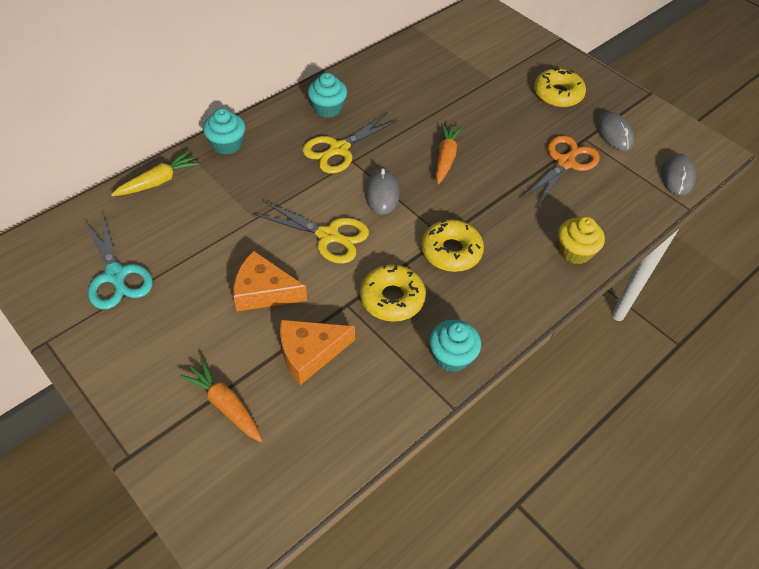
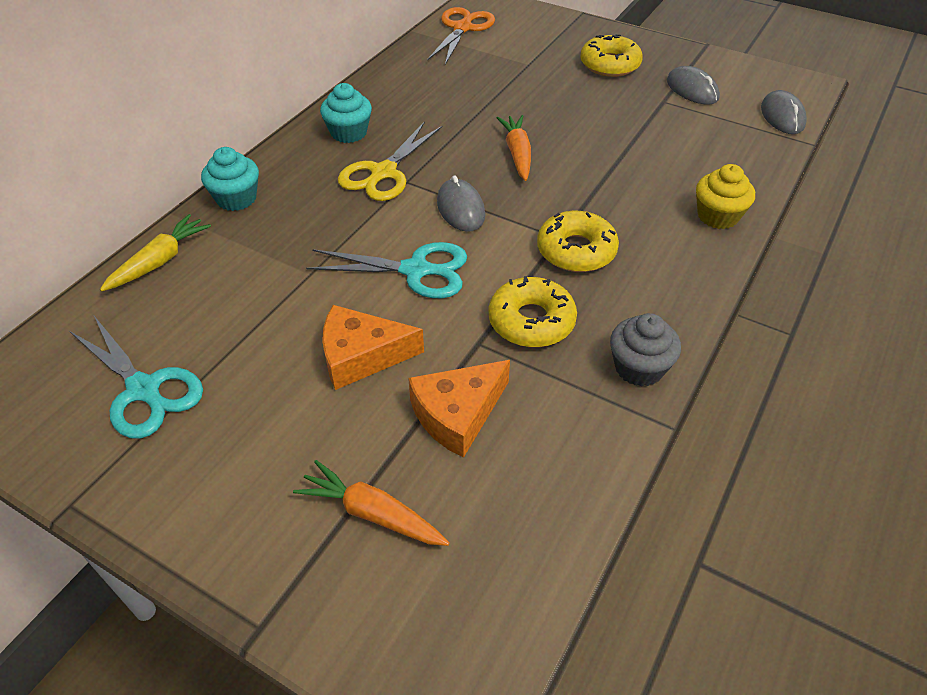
camera: 15 degrees left, 5 degrees down
yellow scissors [253,200,369,264] -> turquoise scissors [306,242,467,298]
turquoise cupcake [429,320,481,372] -> grey cupcake [610,313,681,387]
orange scissors [522,135,600,208] -> orange scissors moved to [427,7,495,65]

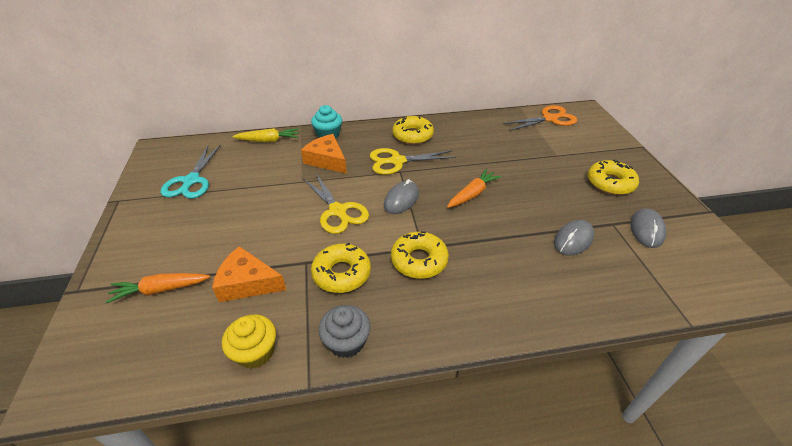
camera: 50 degrees right, 5 degrees down
orange carrot [293,460,450,546] -> orange carrot turned 90 degrees counterclockwise [106,273,210,303]
turquoise scissors [306,242,467,298] -> yellow scissors [303,173,369,234]
turquoise cupcake [320,83,372,143] -> yellow donut [392,116,434,144]
orange cheese [322,305,424,390] -> orange cheese moved to [301,134,347,174]
yellow cupcake [696,164,755,229] -> yellow cupcake moved to [222,314,276,369]
grey mouse [761,90,807,134] -> grey mouse moved to [554,220,594,256]

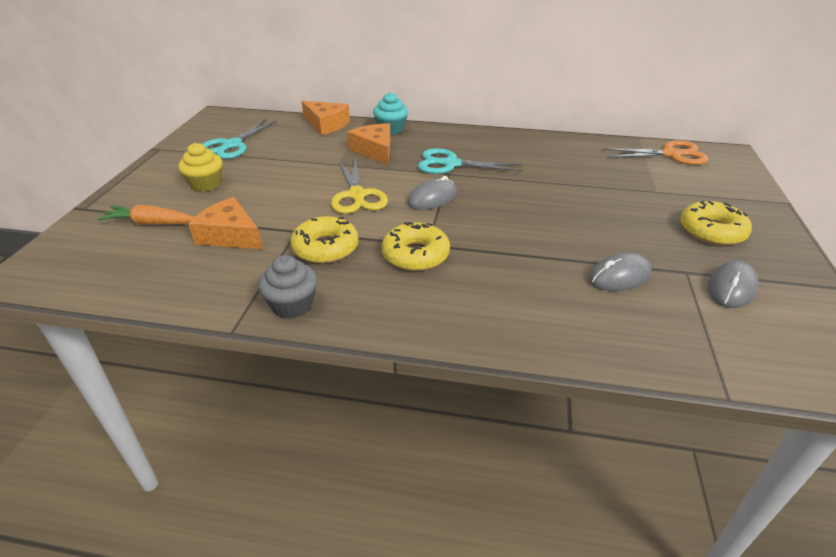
camera: 20 degrees right, 5 degrees down
yellow cupcake [222,314,276,369] -> yellow cupcake moved to [178,143,223,192]
yellow carrot [232,128,299,142] -> orange cheese [302,101,350,135]
yellow scissors [370,148,456,175] -> turquoise scissors [418,148,522,174]
yellow donut [392,116,434,144] -> none
orange carrot [447,169,502,208] -> none

